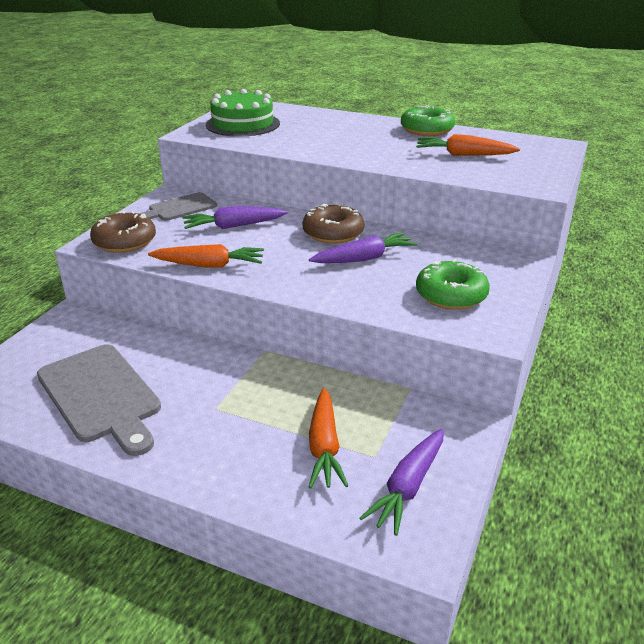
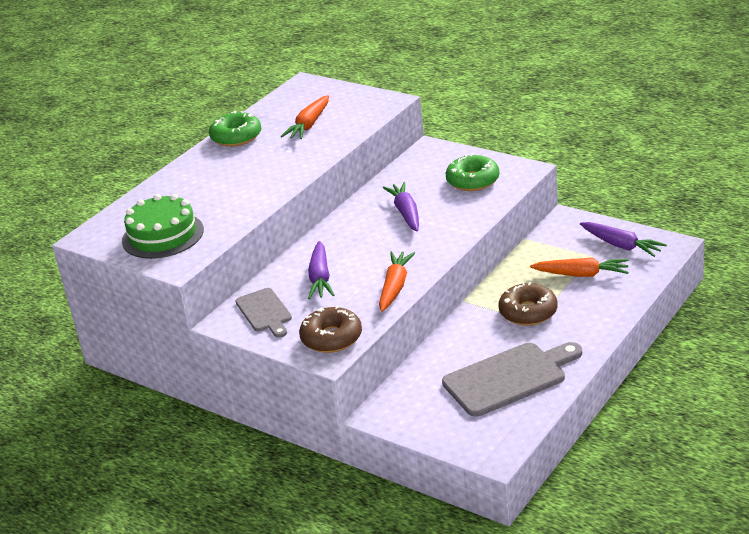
camera: 75 degrees left, 0 degrees up
brown donut [302,203,364,244] -> brown donut moved to [498,282,558,326]

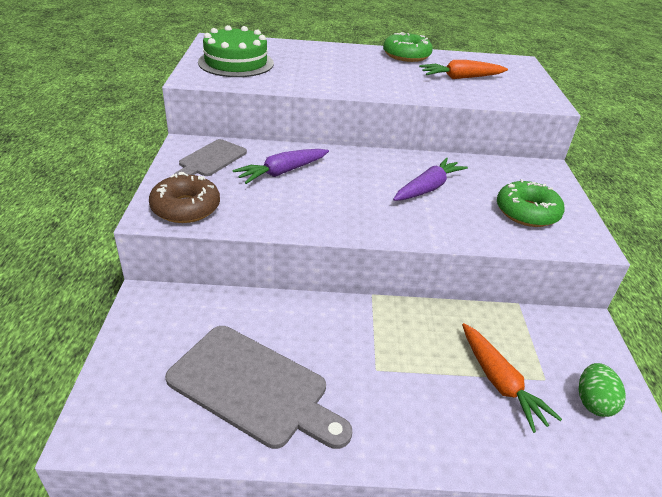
camera: 50 degrees right, 5 degrees up
orange carrot [379,251,415,312] -> none
brown donut [498,282,558,326] -> none
purple carrot [580,222,667,257] -> green egg [579,363,626,417]

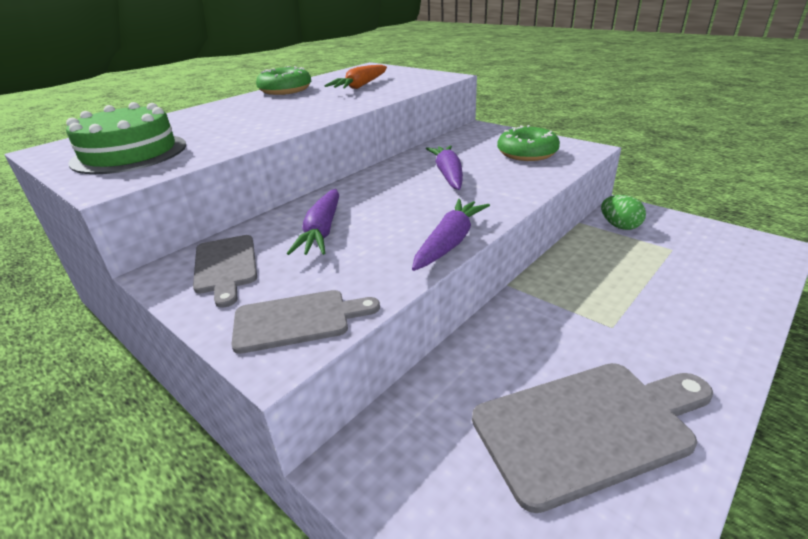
camera: 45 degrees left, 5 degrees down
brown donut [149,173,220,223] -> grey cutting board [231,290,380,354]
orange carrot [462,323,562,433] -> none
green egg [579,363,626,417] -> green egg moved to [601,195,646,230]
none -> purple carrot [412,199,490,271]

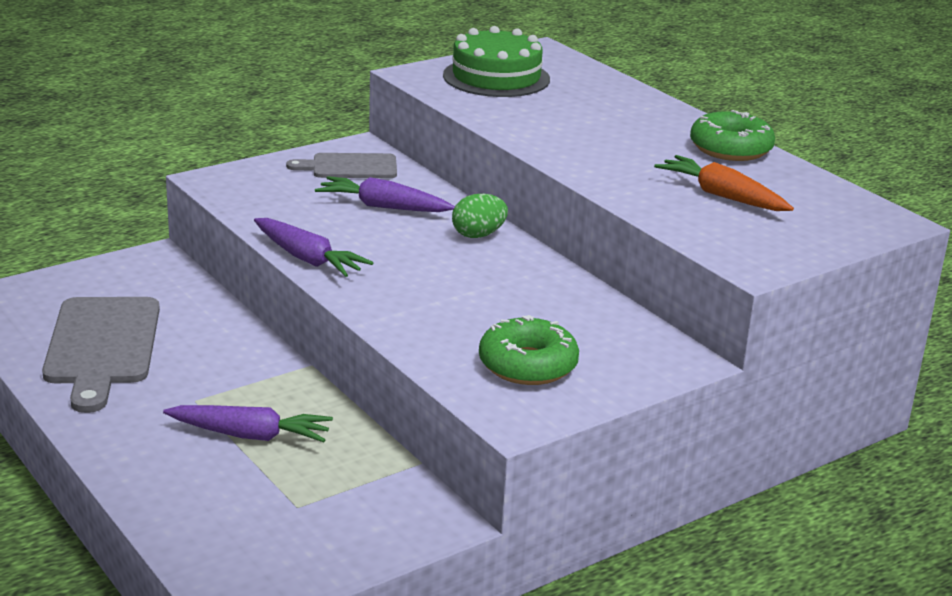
camera: 100 degrees right, 5 degrees down
grey cutting board [231,290,380,354] -> none
purple carrot [426,145,463,190] -> purple carrot moved to [163,405,333,442]
green egg [601,195,646,230] -> green egg moved to [452,194,508,238]

